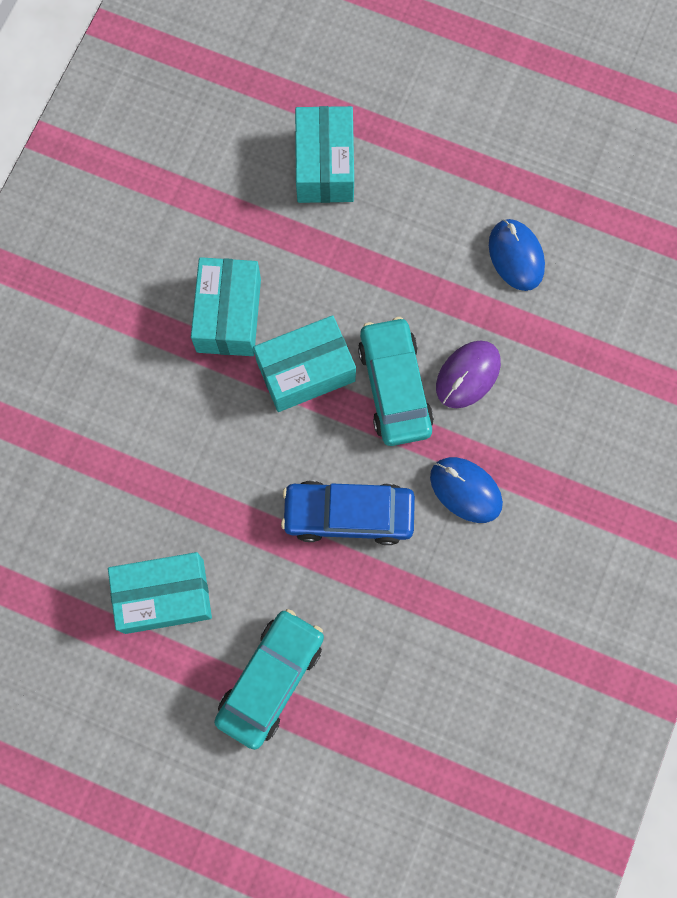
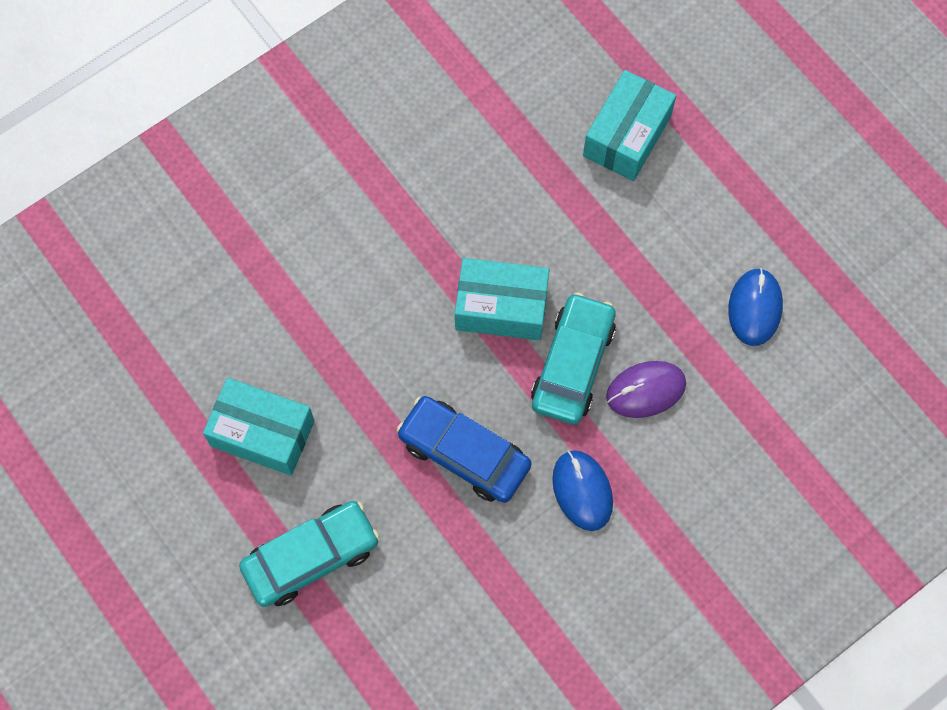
camera: 30 degrees right, 5 degrees down
turquoise box [191,257,261,356] -> none

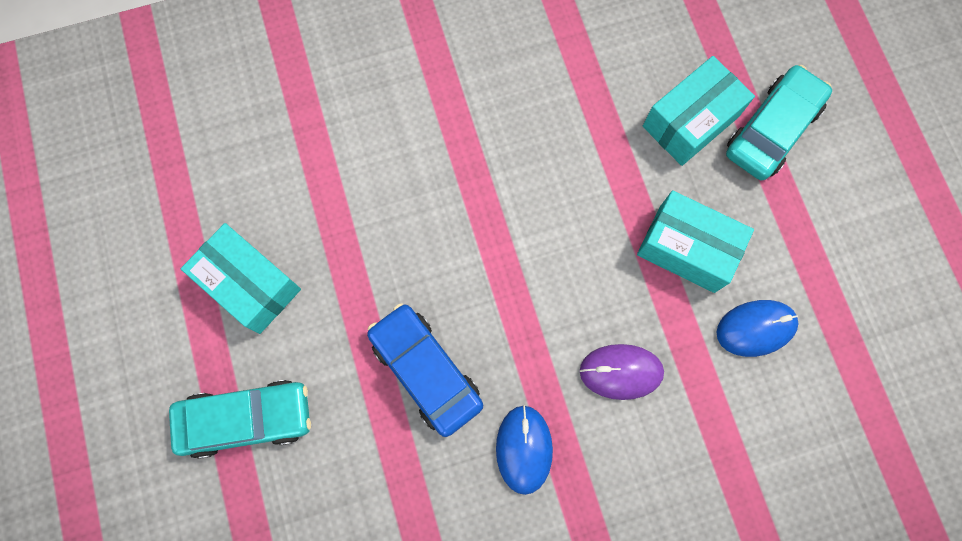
camera: 20 degrees right, 5 degrees up
turquoise box [455,258,550,340] -> turquoise box moved to [637,190,754,293]
turquoise car [531,292,616,425] -> turquoise car moved to [726,65,832,180]
blue mouse [728,268,783,346] -> blue mouse turned 45 degrees clockwise [716,300,799,357]

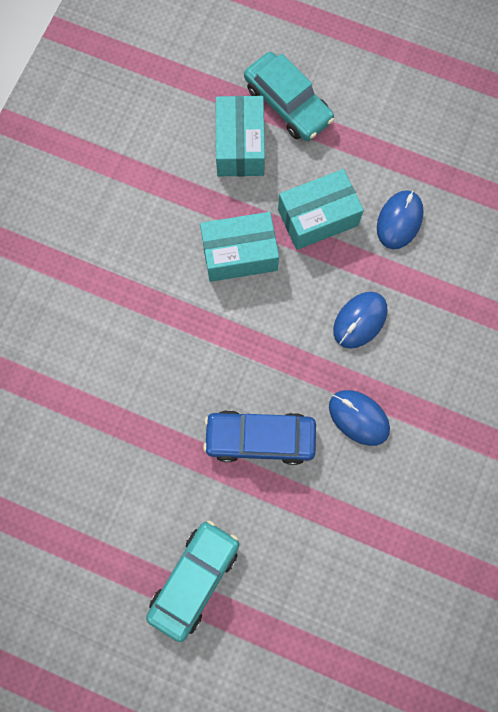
camera: 50 degrees left, 0 degrees up
turquoise box [181,223,301,334] -> turquoise box moved to [200,212,279,282]
purple mouse [579,344,664,400] -> blue mouse [333,291,387,349]
turquoise car [726,65,832,180] -> turquoise car turned 150 degrees clockwise [244,52,334,141]

